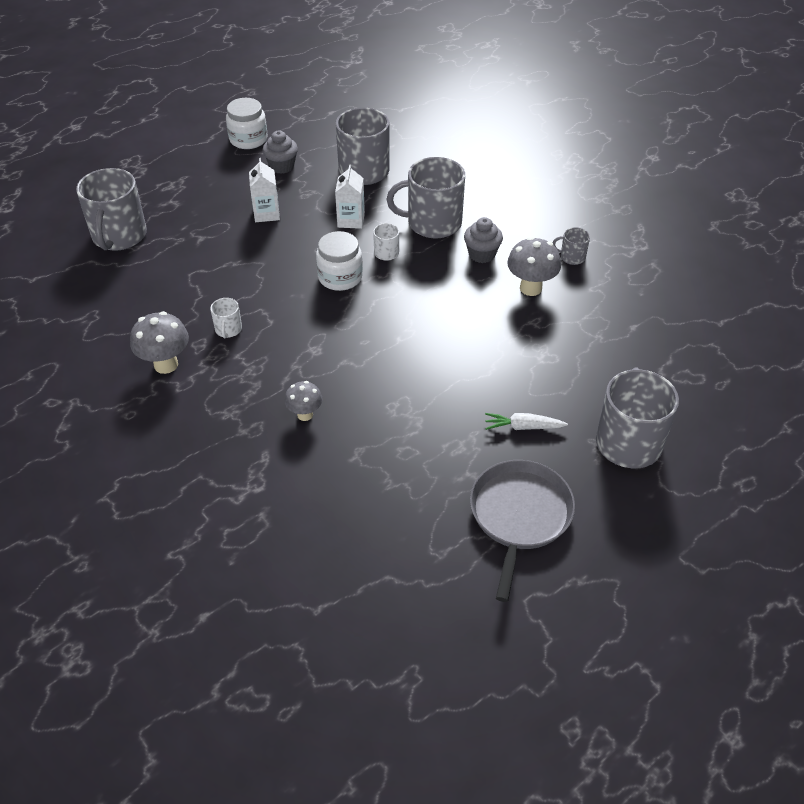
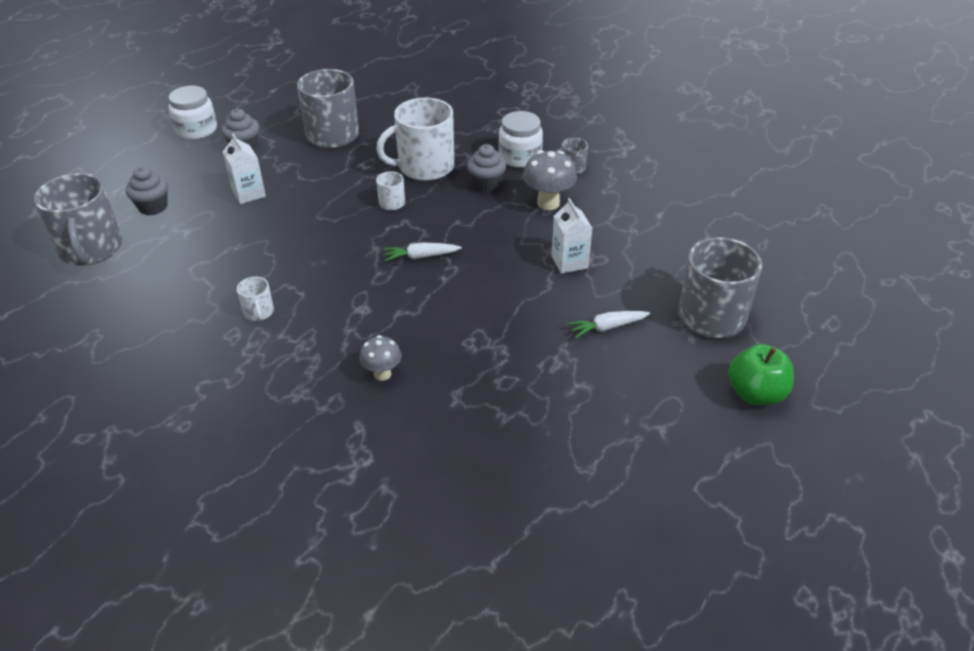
camera: 20 degrees left, 5 degrees down
grey mushroom [130,311,189,374] -> none
white jar [316,231,363,291] -> white jar moved to [499,111,543,168]
white carton [335,164,365,229] -> white carton moved to [551,198,593,274]
grey mug [387,157,465,238] -> white mug [376,98,454,181]
grey pan [470,460,575,602] -> none
none -> grey cupcake [126,167,168,216]
none -> white carrot [383,242,462,262]
none -> green apple [728,344,794,405]

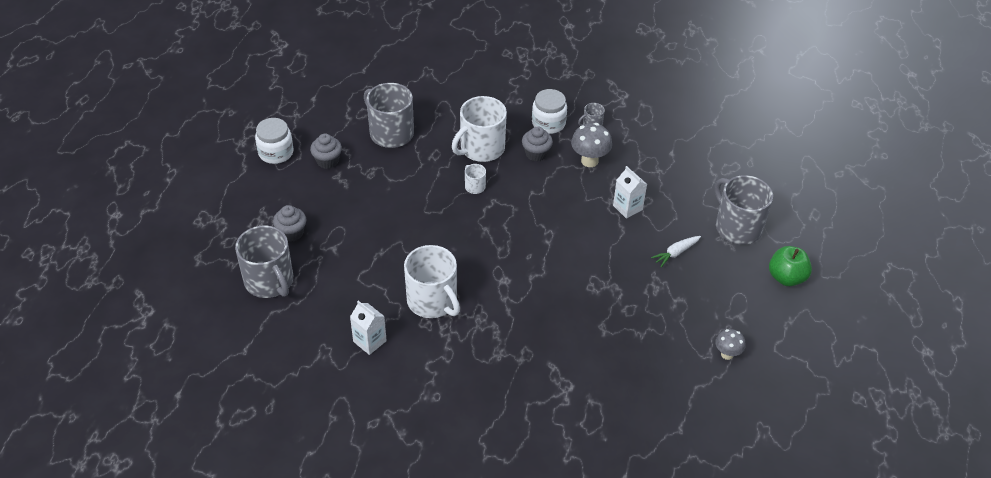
camera: 20 degrees left, 5 degrees up
white carton [223,134,266,204] -> white carton moved to [350,301,387,355]
white mug [237,277,274,321] -> white mug [404,245,460,318], size x2.21
grey mushroom [359,335,401,381] -> grey mushroom moved to [715,329,746,360]
white carrot [383,242,462,262] -> none

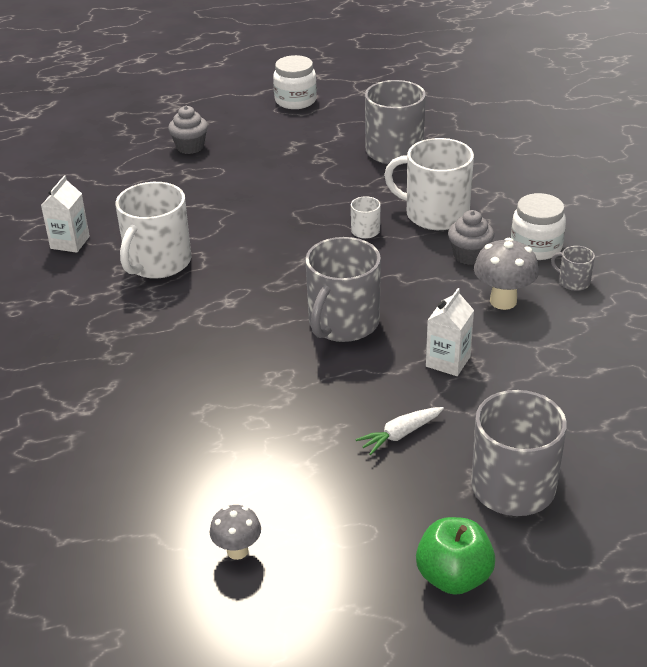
camera: 65 degrees right, 10 degrees down
grey mug [235,225,293,298] -> grey mug moved to [305,237,381,342]
grey cupcake [310,134,342,169] -> none
white carrot [651,236,701,267] -> white carrot turned 60 degrees counterclockwise [355,407,444,455]

